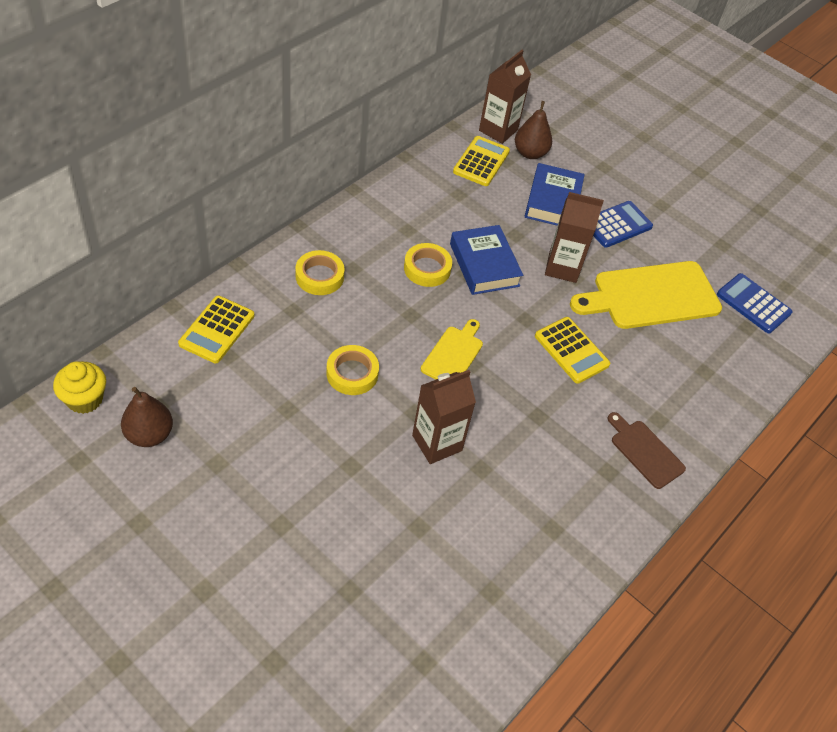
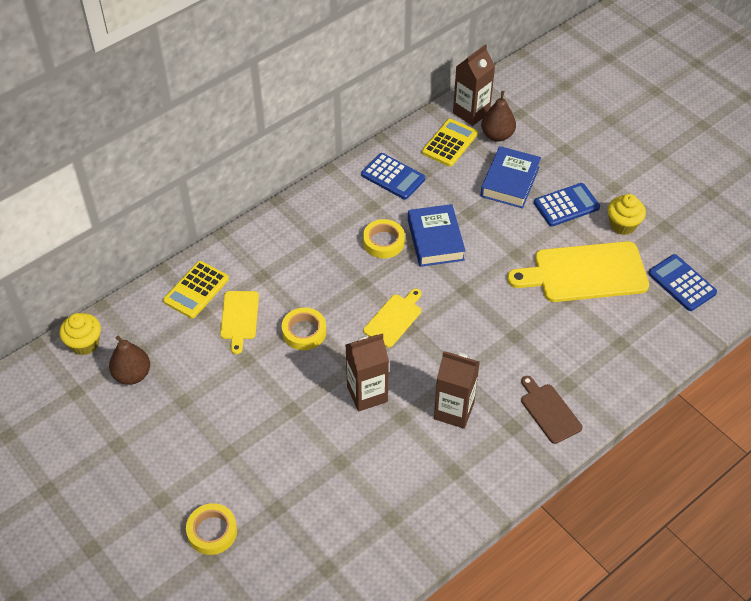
camera: 15 degrees right, 0 degrees up
yellow tape [295,250,345,295] -> yellow tape moved to [186,503,237,555]
yellow calculator [535,317,610,384] -> none
brown carton [545,192,604,283] -> brown carton moved to [434,351,480,429]
none -> yellow cutting board [220,291,259,354]
none -> blue calculator [361,153,425,200]
none -> yellow cupcake [608,194,646,235]

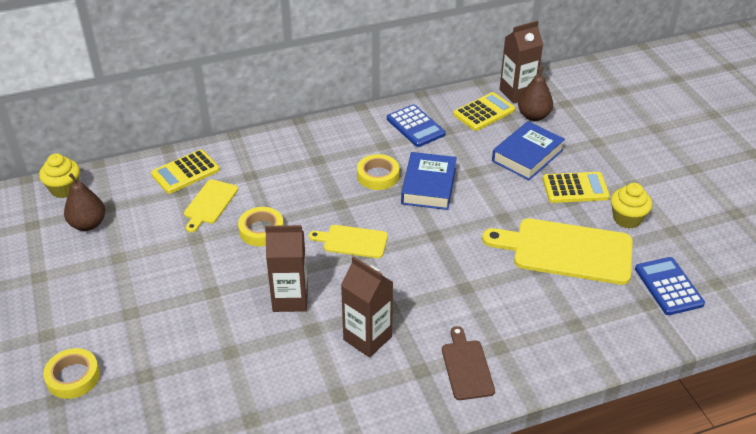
camera: 20 degrees right, 10 degrees down
yellow cutting board [363,289,422,347] -> yellow cutting board turned 135 degrees counterclockwise [309,225,388,258]
blue calculator [534,183,600,226] -> yellow calculator [543,172,610,203]

